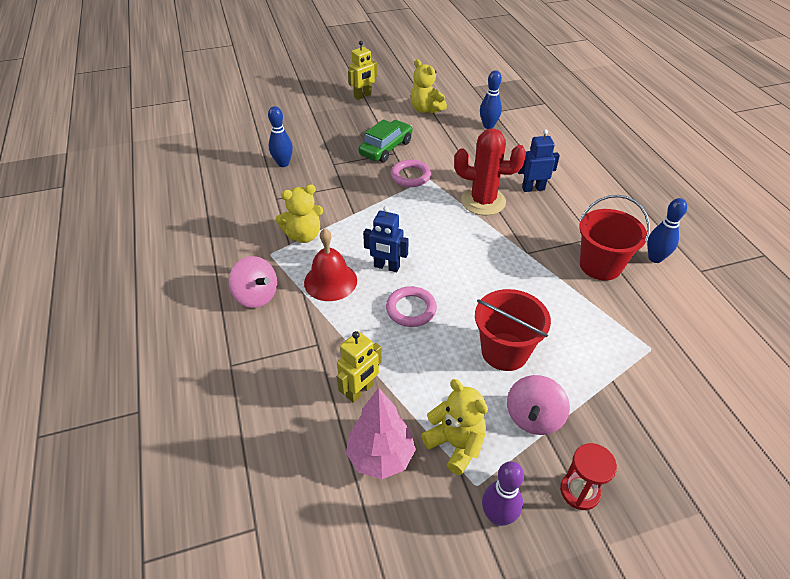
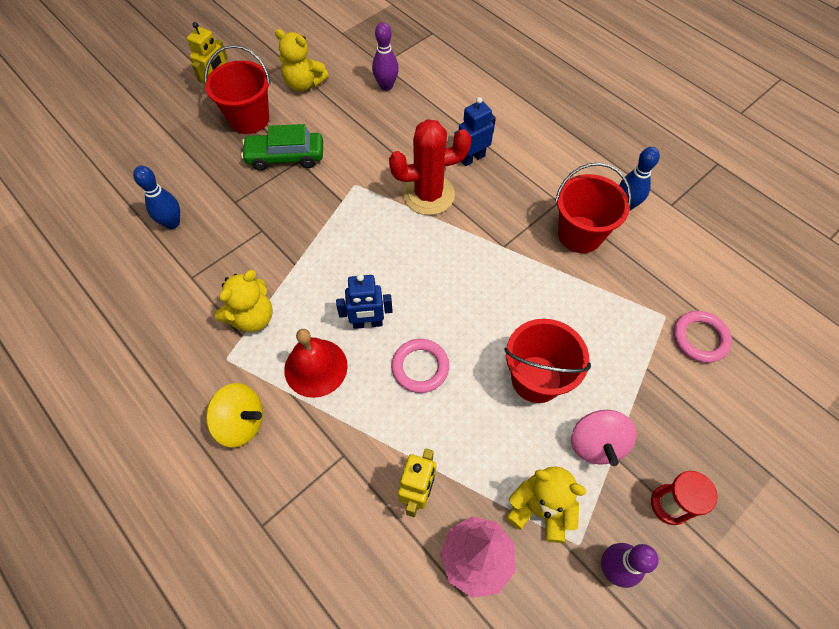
camera: 25 degrees left, 15 degrees up
pink spinning top [229,256,277,308] -> yellow spinning top [206,383,263,448]
green car [359,119,413,162] -> green car turned 105 degrees counterclockwise [241,124,323,171]
pink ring [391,159,431,187] -> pink ring moved to [673,311,732,363]
blue bowling pin [480,70,502,129] -> purple bowling pin [372,22,399,91]
none -> red bucket [205,45,270,134]

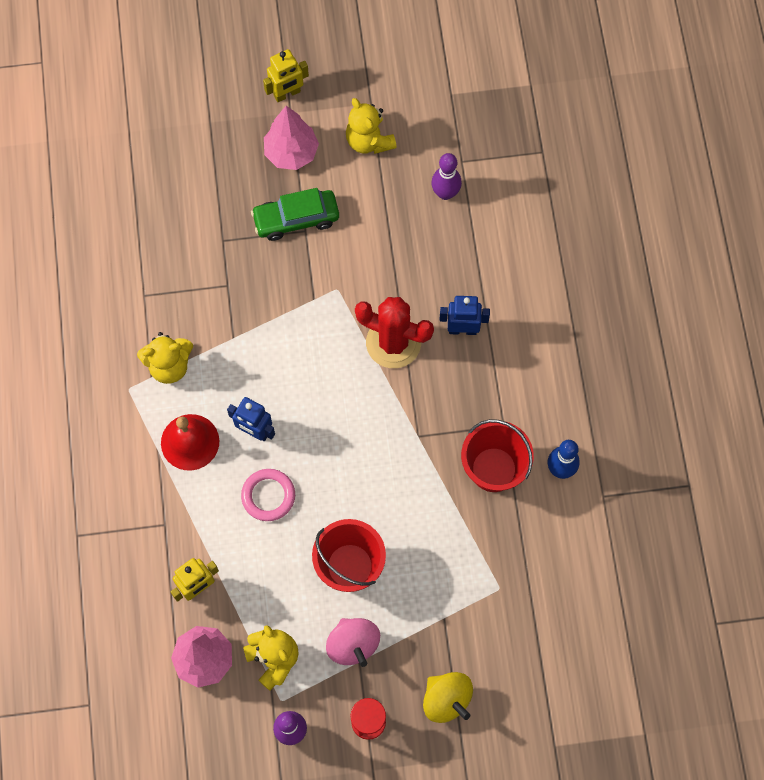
camera: 35 degrees right, 10 degrees up
blue bowling pin [133,166,180,229] -> none
red bucket [205,45,270,134] -> pink tree [264,106,319,170]
yellow spinning top [206,383,263,448] -> yellow spinning top moved to [423,672,473,723]
green car [241,124,323,171] -> green car turned 45 degrees counterclockwise [251,188,339,241]
pink spinning top [571,410,637,466] -> pink spinning top turned 60 degrees counterclockwise [326,618,380,667]
pink ring [673,311,732,363] -> none

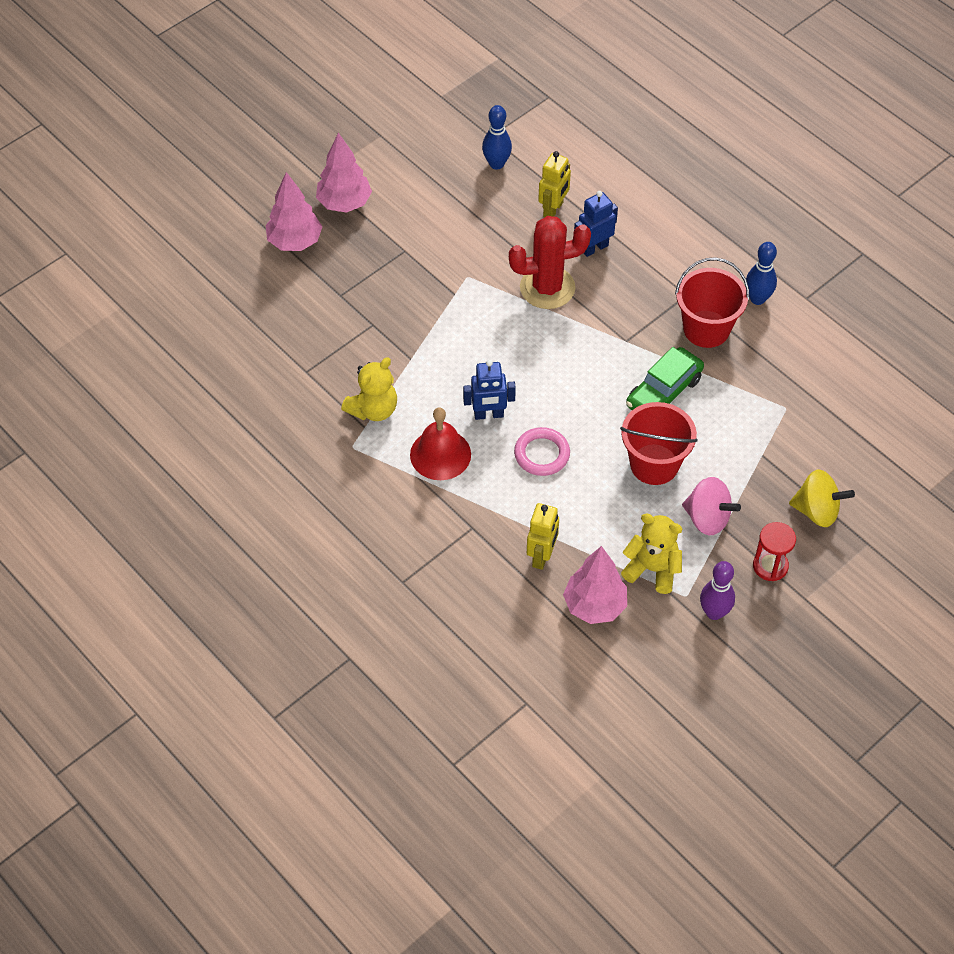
camera: 35 degrees left, 15 degrees down
green car [251,188,339,241] -> green car moved to [626,347,704,410]
yellow robot [263,49,309,102] -> yellow robot moved to [538,151,571,217]
yellow teddy bear [346,98,397,154] -> none
purple bowling pin [431,153,462,200] -> blue bowling pin [482,105,512,170]
none -> pink tree [266,172,322,251]

